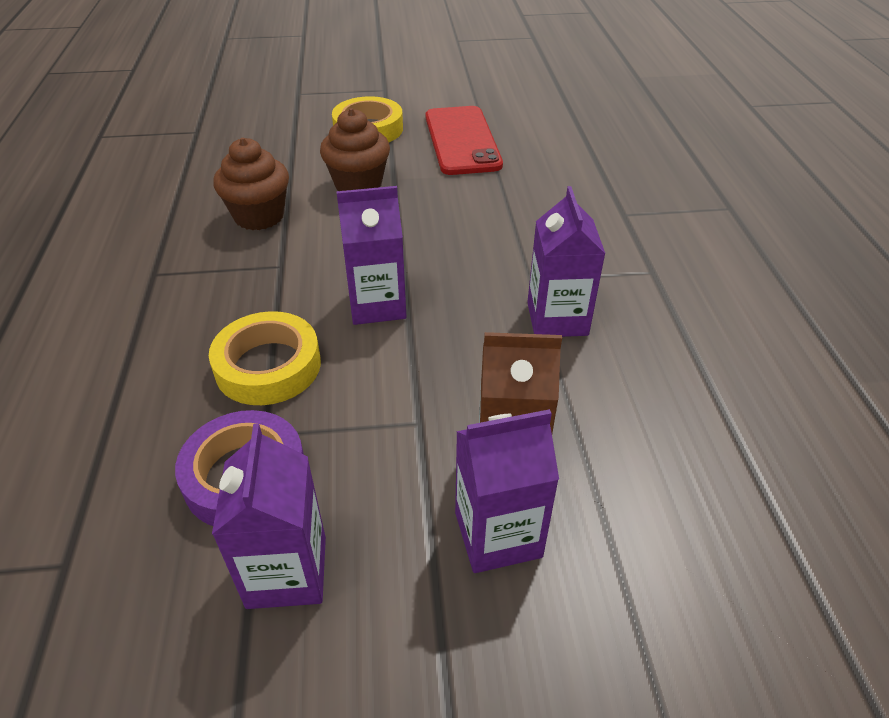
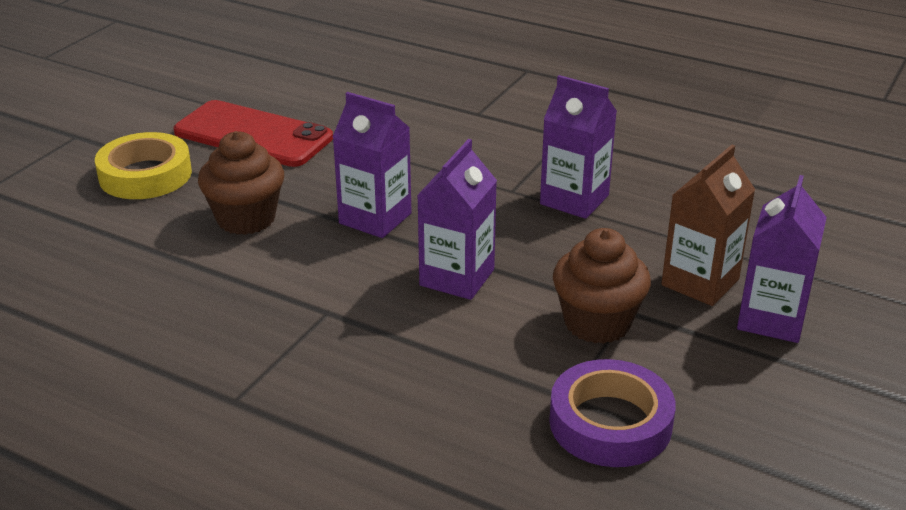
camera: 55 degrees left, 10 degrees down
yellow tape [209,311,321,405] -> none
purple carton [212,424,326,609] -> purple carton moved to [332,92,412,238]
brown cupcake [213,138,289,230] -> brown cupcake moved to [553,228,651,344]

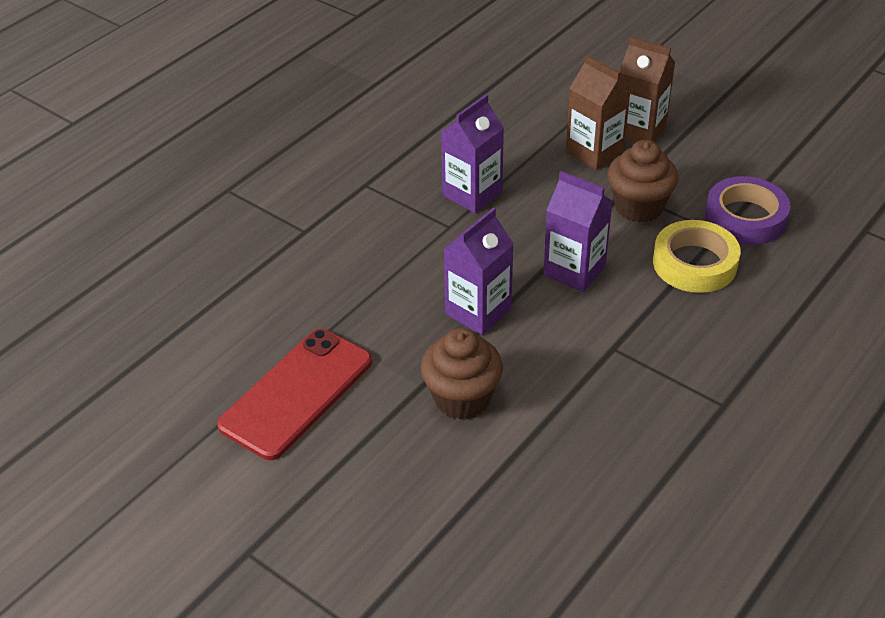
camera: 80 degrees left, 10 degrees up
yellow tape [95,132,192,199] -> yellow tape moved to [653,220,741,293]
purple carton [737,175,827,343] -> brown carton [619,37,675,143]

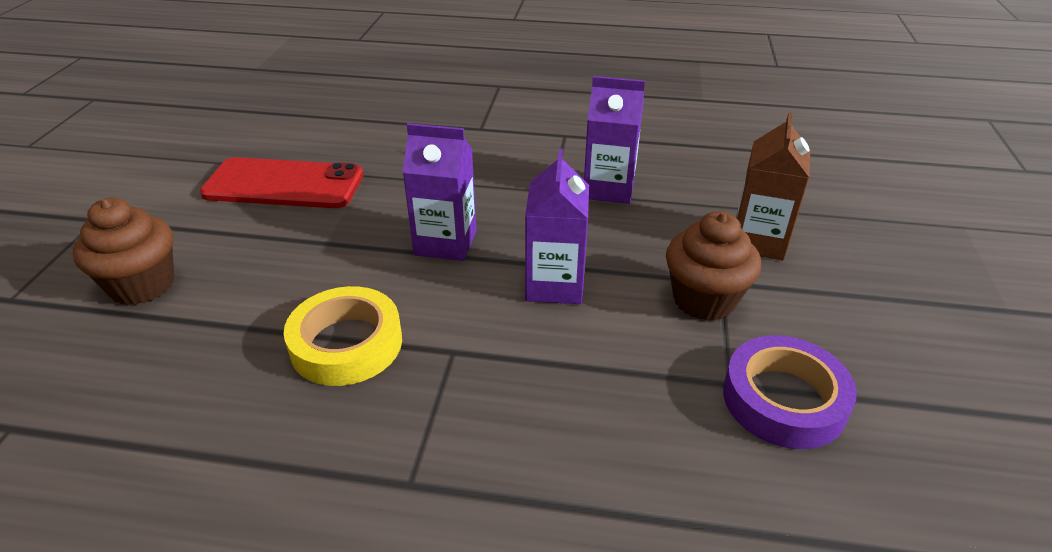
camera: 60 degrees right, 5 degrees down
brown cupcake [421,328,503,420] -> brown cupcake moved to [73,198,174,305]
brown carton [619,37,675,143] -> none
yellow tape [653,220,741,293] -> yellow tape moved to [284,286,402,386]

